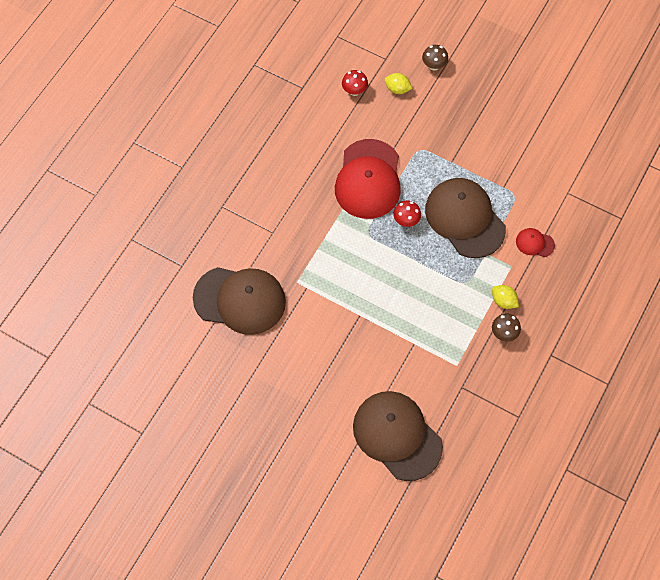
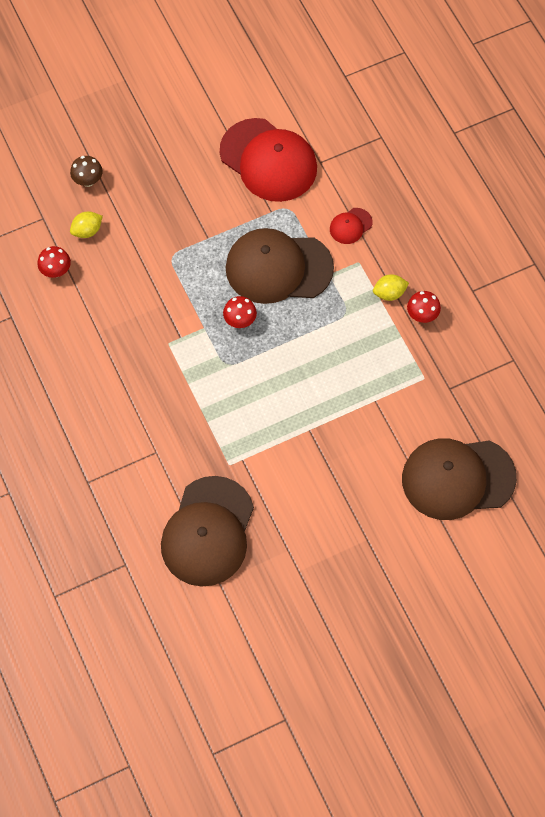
camera: 55 degrees left, 0 degrees up
brown cap [193,267,286,335] -> brown cap turned 150 degrees clockwise [161,476,254,587]
red cap [335,139,401,219] -> red cap moved to [220,118,317,202]
brown mushroom [492,314,521,342] -> red mushroom [407,291,441,323]

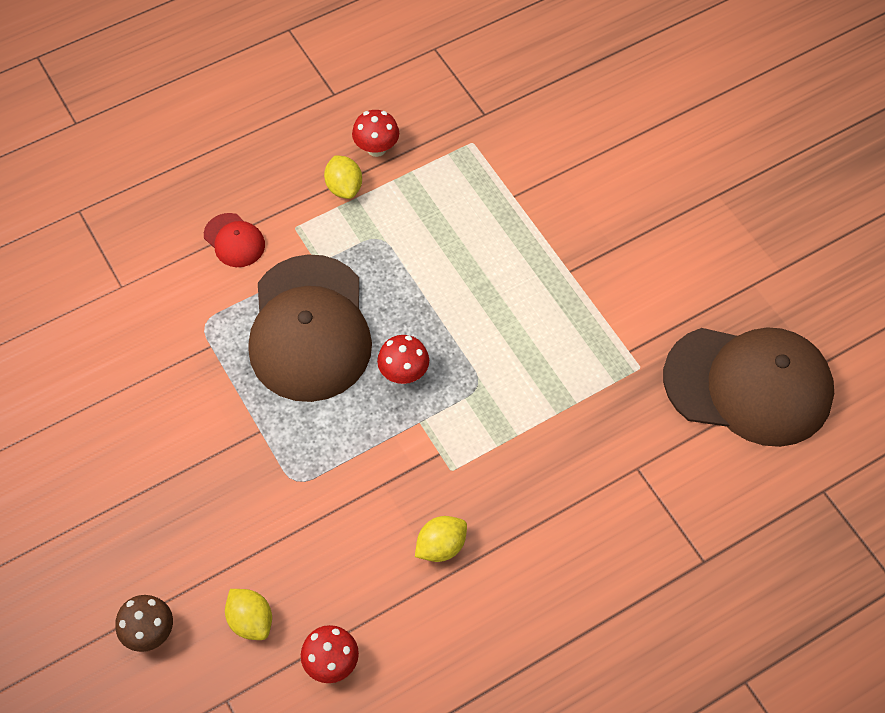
camera: 95 degrees left, 5 degrees down
red cap [220,118,317,202] -> none
brown cap [402,438,517,520] -> none
none -> yellow lemon [415,516,467,562]

